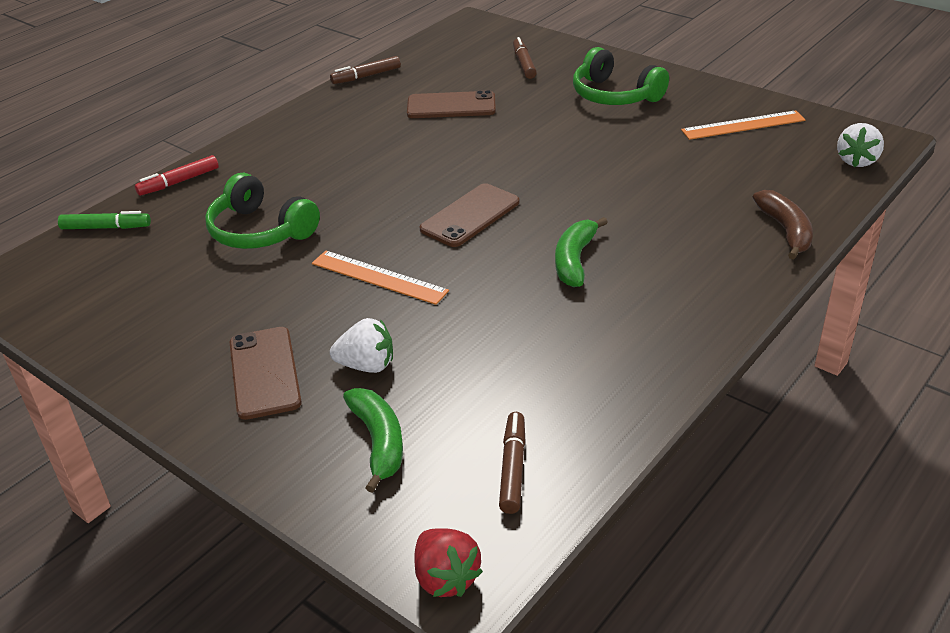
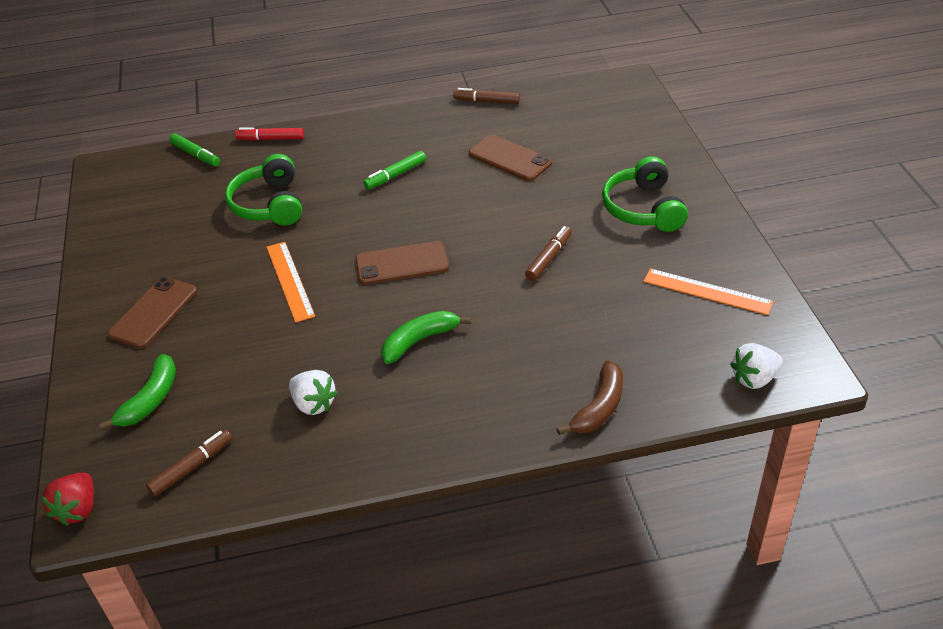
camera: 40 degrees right, 5 degrees up
white strawberry [330,318,393,373] -> white strawberry moved to [289,370,338,415]
brown marker [513,37,537,79] -> brown marker moved to [525,226,572,281]
none -> green marker [363,151,426,190]

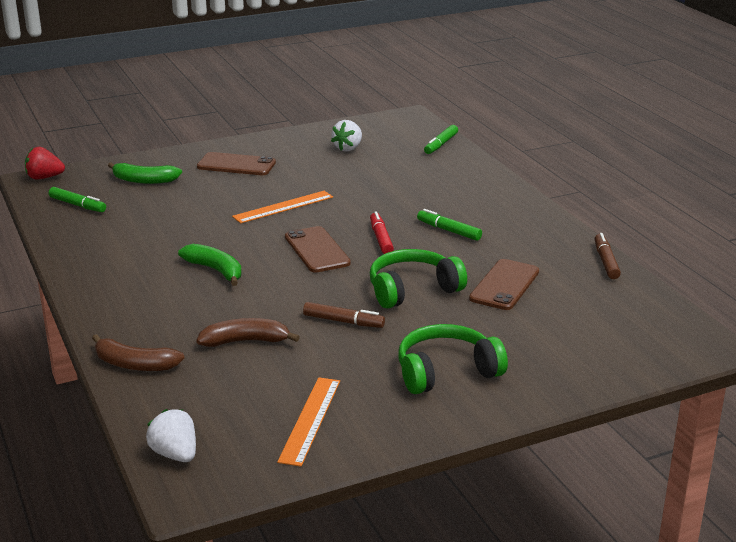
camera: 75 degrees right, 15 degrees down
brown marker [146,429,232,497] -> green marker [49,187,106,212]
green headphones [225,154,302,226] -> green headphones moved to [370,249,467,309]
red marker [235,127,304,141] -> red marker moved to [370,211,394,254]
white strawberry [289,370,338,415] -> white strawberry moved to [331,120,362,151]
none -> brown banana [196,318,300,347]

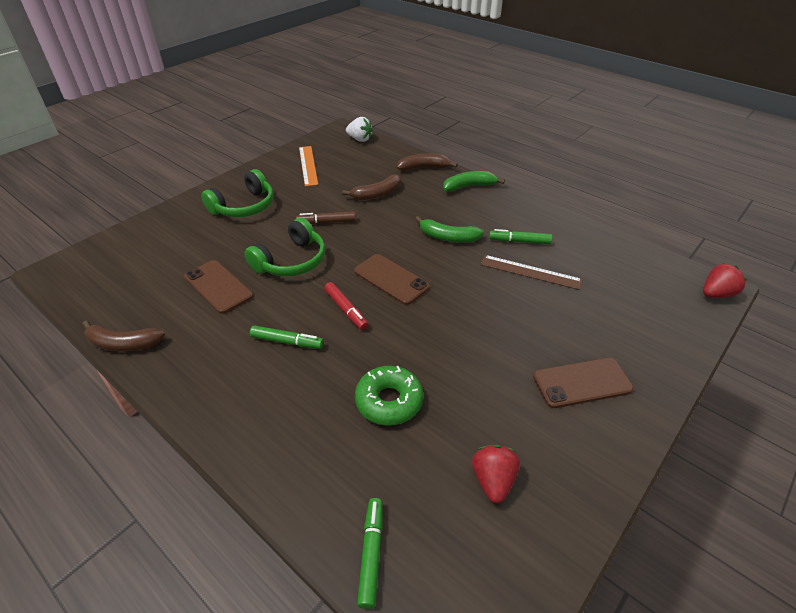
camera: 155 degrees right, 15 degrees up
green marker [49,187,106,212] -> green marker moved to [489,229,552,244]
green banana [108,163,182,184] -> green banana moved to [443,171,505,192]
orange ruler [232,191,333,223] -> none
white strawberry [331,120,362,151] -> red strawberry [472,445,520,503]
brown phone [469,259,539,310] -> brown phone turned 45 degrees counterclockwise [184,260,253,314]
brown marker [594,233,621,279] -> brown banana [82,321,165,352]
none -> green donut [355,366,423,426]
none -> brown ruler [481,255,583,290]

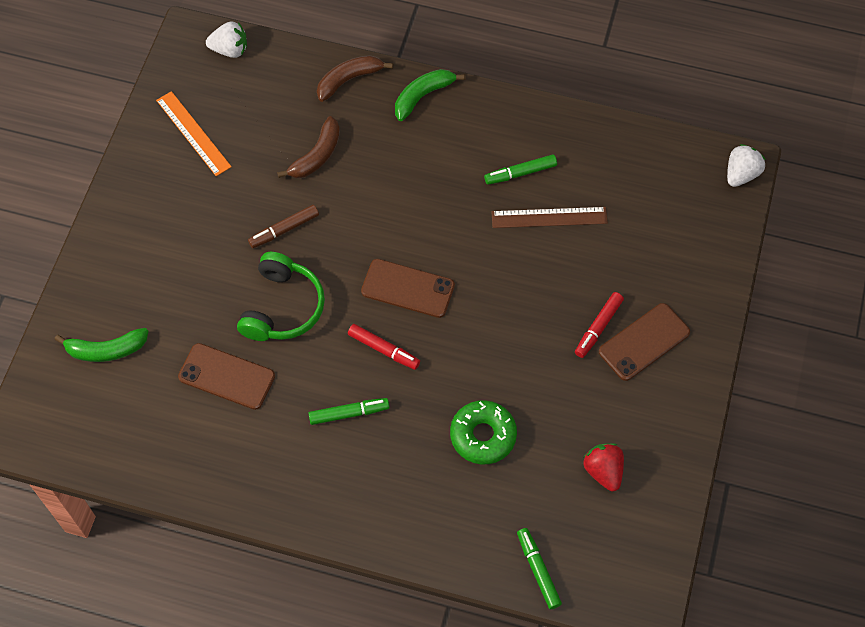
camera: 25 degrees left, 20 degrees up
brown banana [82,321,165,352] -> none
green headphones [201,169,274,217] -> none
green banana [415,216,484,243] -> green banana moved to [55,328,149,362]
red strawberry [703,263,747,298] -> white strawberry [727,144,766,187]
none -> red marker [575,292,624,358]

